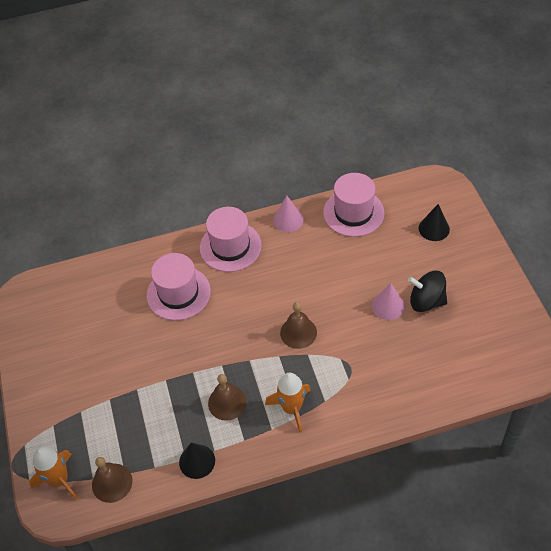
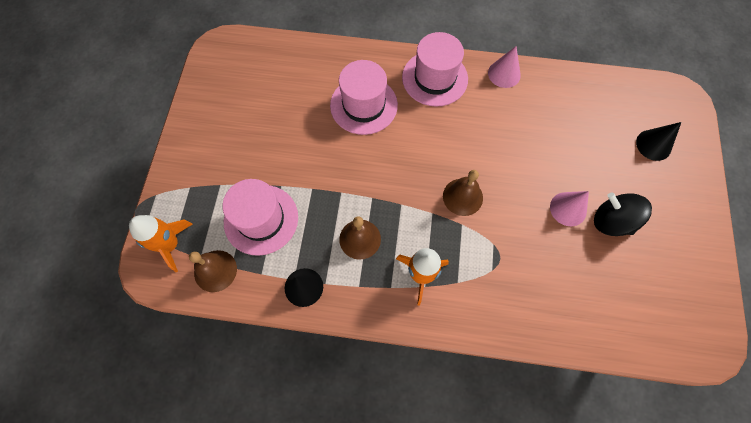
camera: 20 degrees right, 15 degrees up
pink hat [323,173,384,237] -> pink hat moved to [223,179,298,256]

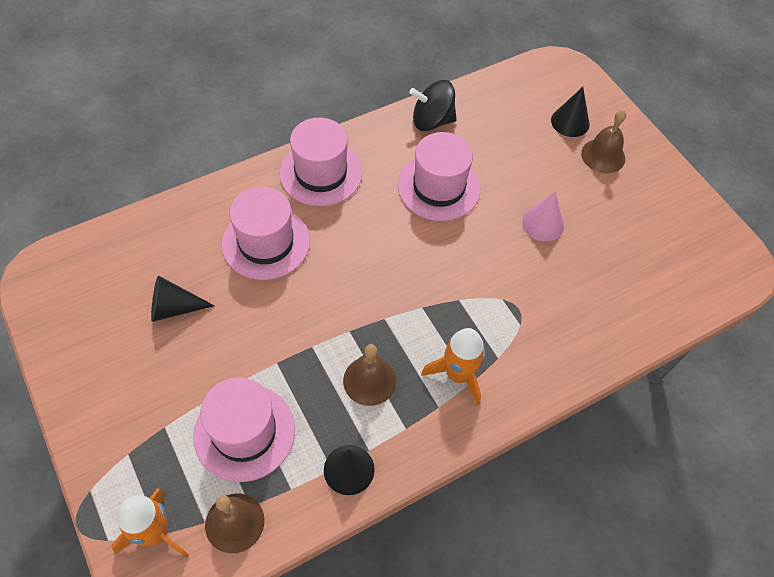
camera: 40 degrees left, 10 degrees down
brown bell [443,170,483,216] -> brown bell moved to [581,110,626,173]
pink cone [488,46,521,88] -> none
black spinning top [594,192,652,236] -> black spinning top moved to [410,80,457,131]
none -> black cone [151,275,215,322]
none -> pink hat [398,132,481,221]

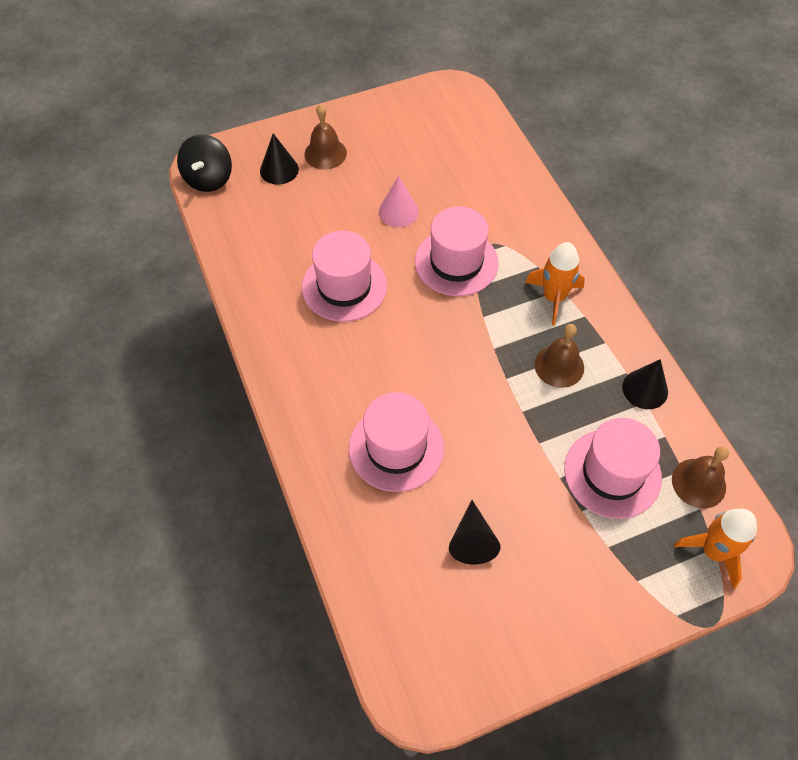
camera: 80 degrees left, 0 degrees up
pink hat [279,117,362,207] -> pink hat moved to [415,207,499,296]
black spinning top [410,80,457,131] -> black spinning top moved to [177,134,232,192]

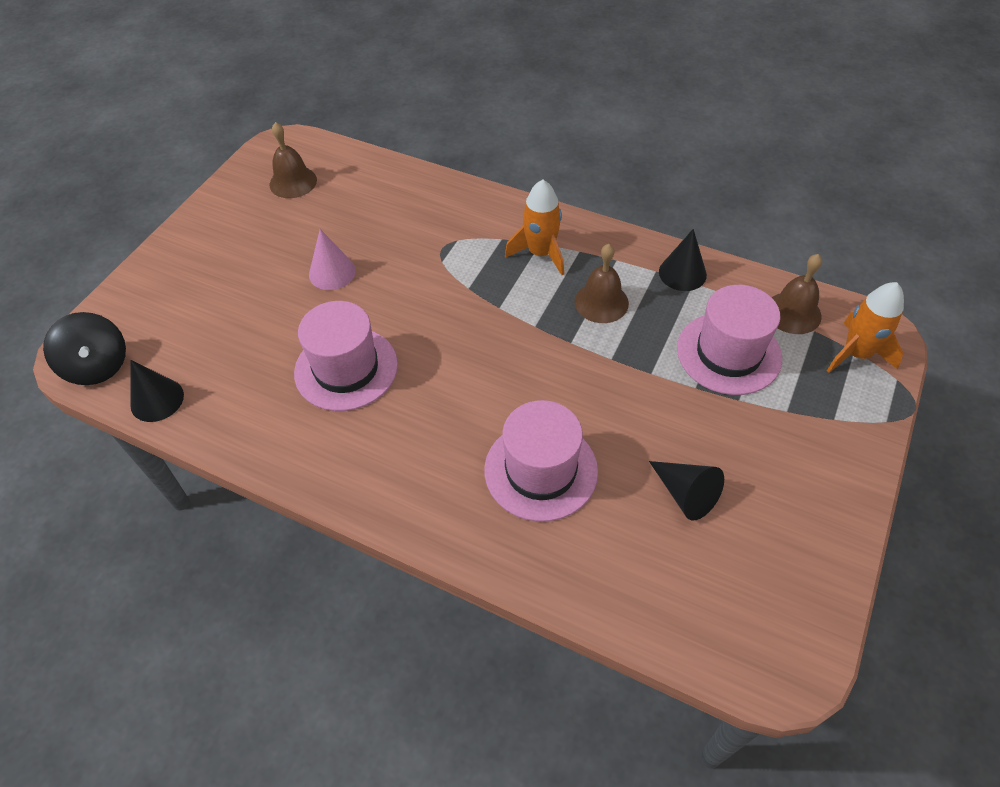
camera: 40 degrees left, 5 degrees down
black cone [260,133,299,185] -> black cone moved to [130,360,184,422]
brown bell [304,104,347,170] -> brown bell moved to [270,122,317,198]
pink hat [415,207,499,296] -> none

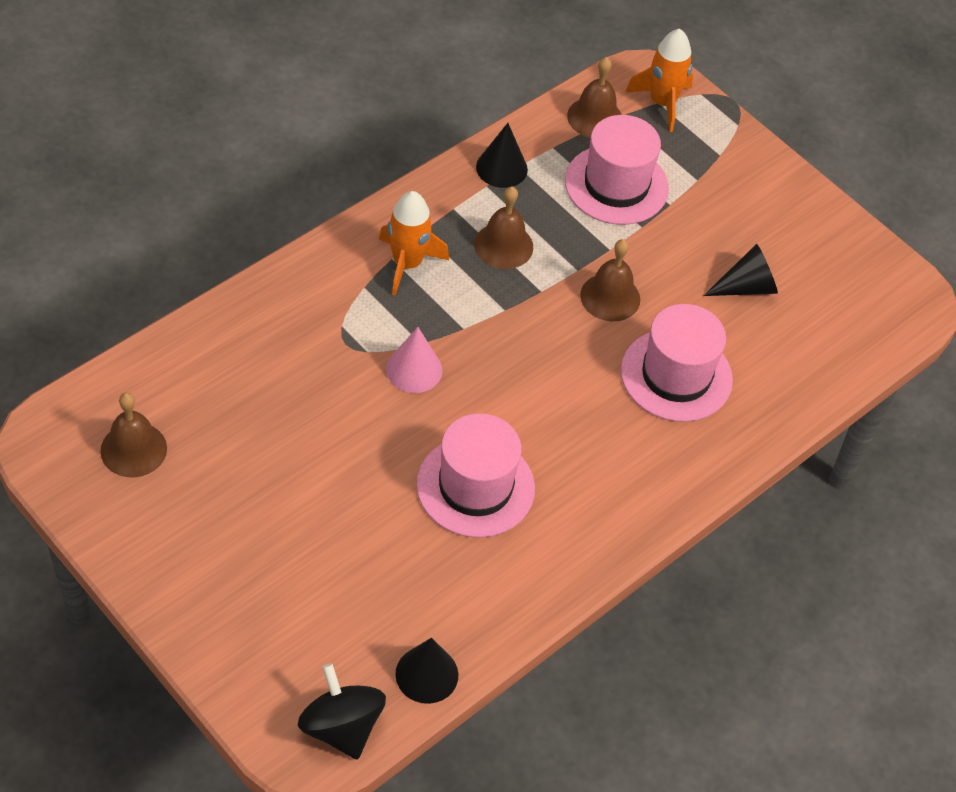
camera: 75 degrees left, 0 degrees up
black spinning top [43,312,126,385] -> black spinning top turned 105 degrees counterclockwise [298,663,386,760]
pink cone [309,229,356,290] -> pink cone moved to [386,327,443,393]
none -> brown bell [580,239,640,321]

